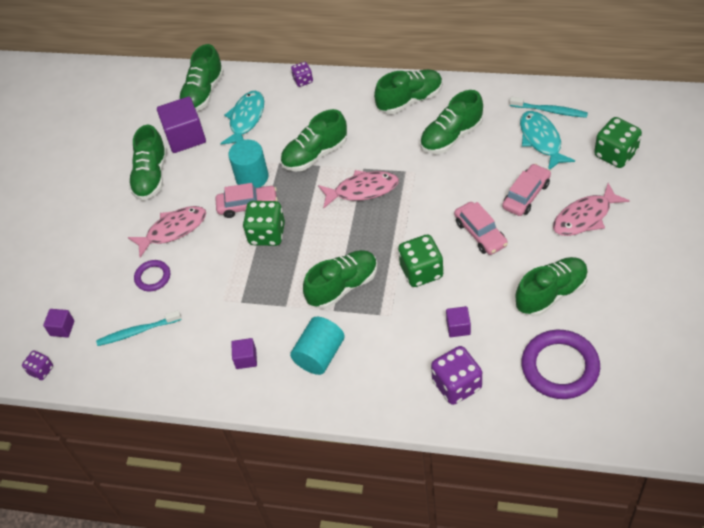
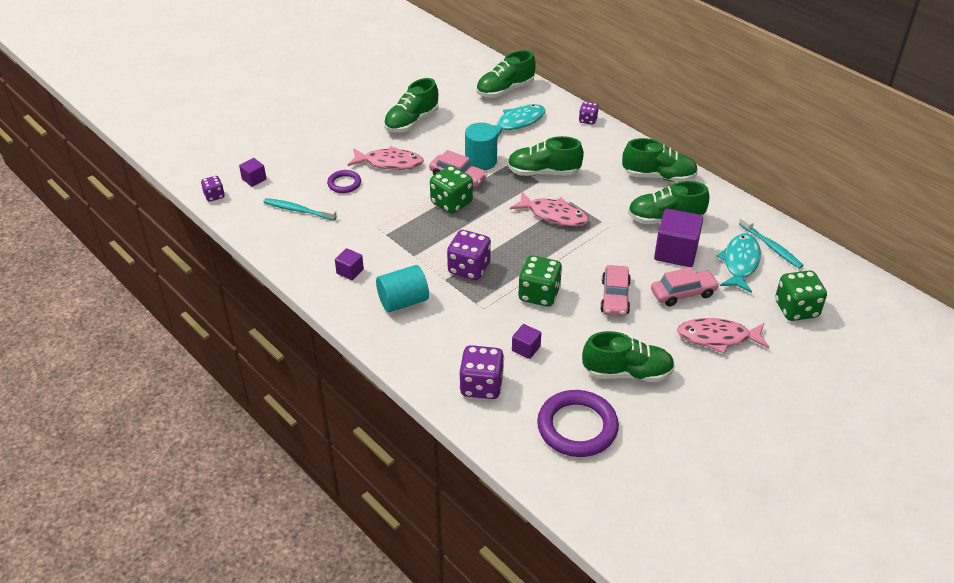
camera: 30 degrees right, 10 degrees down
purple cube [157,97,206,153] -> purple cube moved to [654,209,703,267]
green shoe [303,250,378,309] -> purple dice [447,230,491,280]

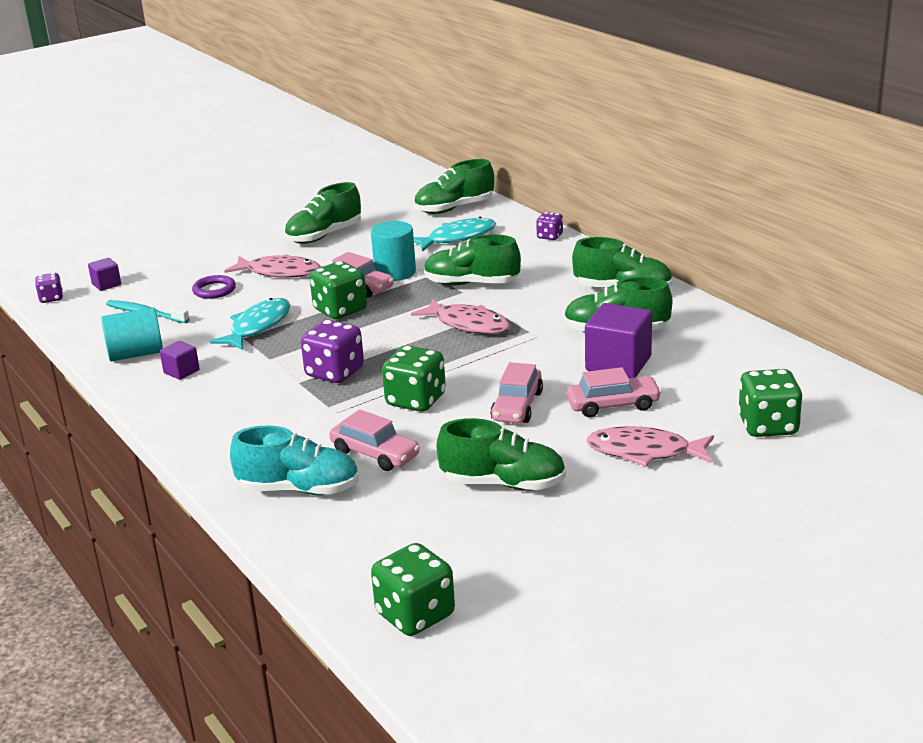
camera: 10 degrees right, 15 degrees down
turquoise cylinder [376,265,429,312] -> turquoise cylinder moved to [101,308,163,361]
purple dice [459,345,504,399] -> turquoise shoe [230,425,359,495]
purple cube [512,324,541,359] -> pink car [329,409,420,471]
purple ring [537,390,619,457] -> none
turquoise fish [716,234,761,293] -> turquoise fish moved to [210,298,290,350]
turquoise toothbrush [739,216,804,269] -> none
none -> green dice [371,543,455,636]

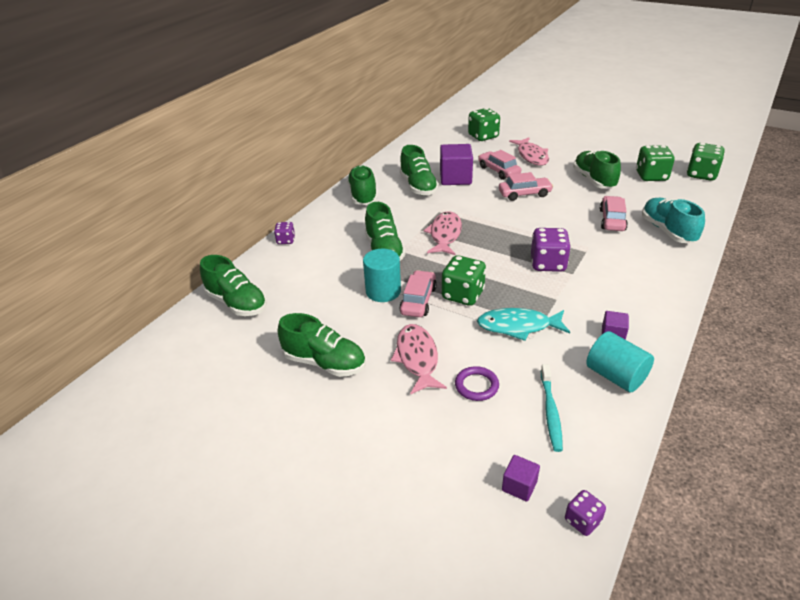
camera: 115 degrees left, 10 degrees up
green dice [382,345,446,412] -> green dice moved to [636,145,675,181]
turquoise fish [414,217,496,251] -> none

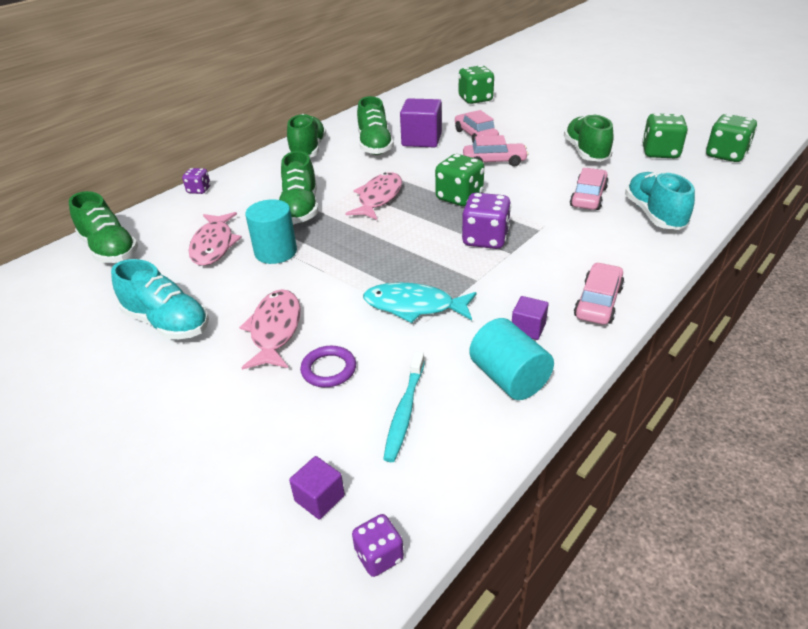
camera: 10 degrees right, 0 degrees up
green shoe [278,313,366,377] -> turquoise shoe [111,259,209,339]
pink car [399,270,437,317] -> pink car moved to [574,262,624,325]
green dice [442,255,486,306] -> green dice moved to [435,154,484,206]
pink fish [509,137,549,166] -> pink fish moved to [189,212,242,266]

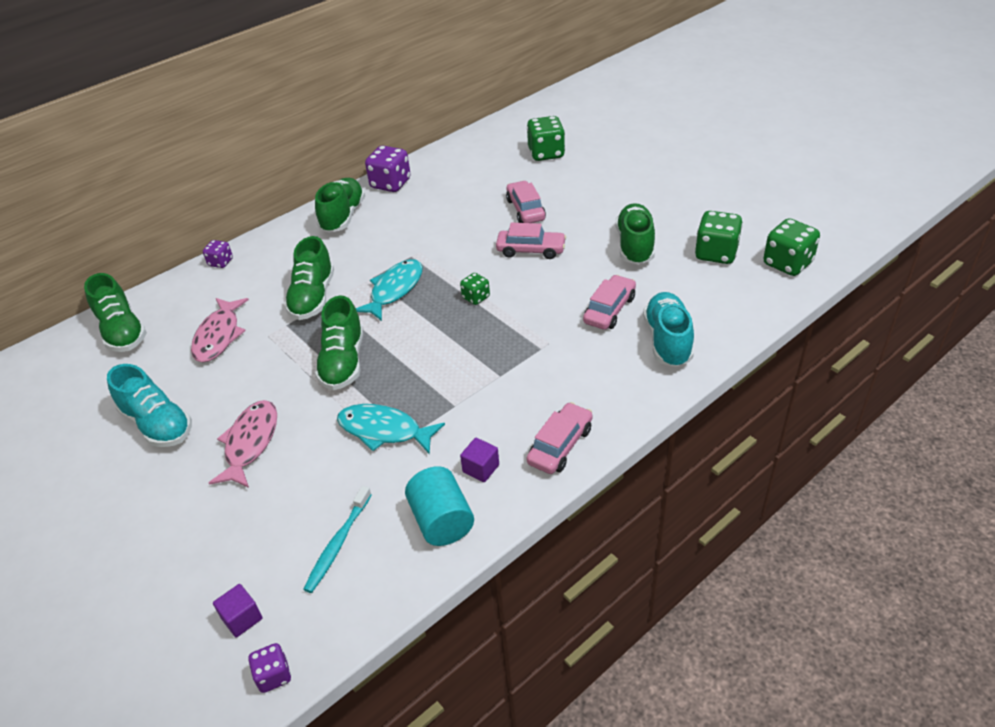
camera: 10 degrees right, 5 degrees up
turquoise cylinder [245,199,297,264] -> none
purple ring [300,346,356,387] -> none
pink fish [345,172,402,220] -> turquoise fish [356,259,423,321]
green shoe [357,96,394,155] -> green shoe moved to [315,295,363,390]
purple cube [400,98,442,148] -> none
green dice [435,154,484,206] -> green dice [460,273,490,305], size x0.56
purple dice [461,193,511,249] -> purple dice moved to [365,146,411,192]

